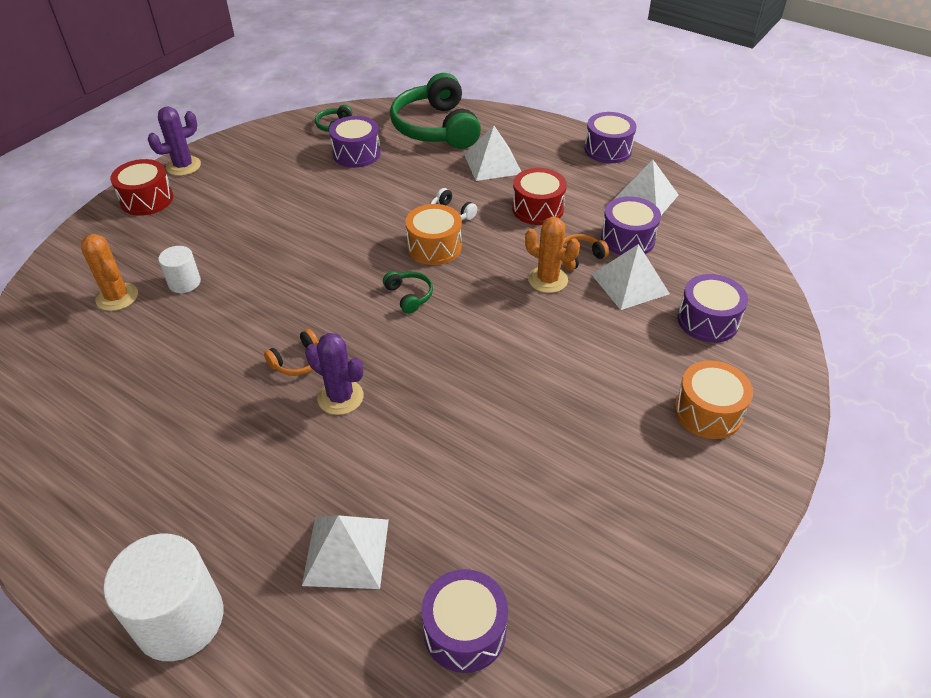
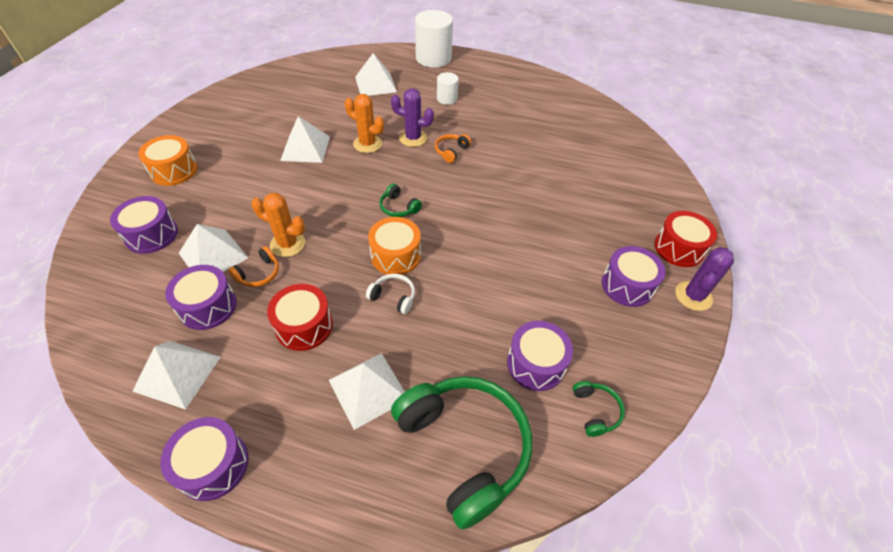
camera: 160 degrees right, 5 degrees up
orange cactus [81,234,138,311] -> orange cactus moved to [345,94,384,153]
white cylinder [158,246,201,293] -> white cylinder moved to [437,72,459,105]
purple drum [422,569,508,673] -> purple drum moved to [602,246,665,307]
none -> white pyramid [280,116,330,163]

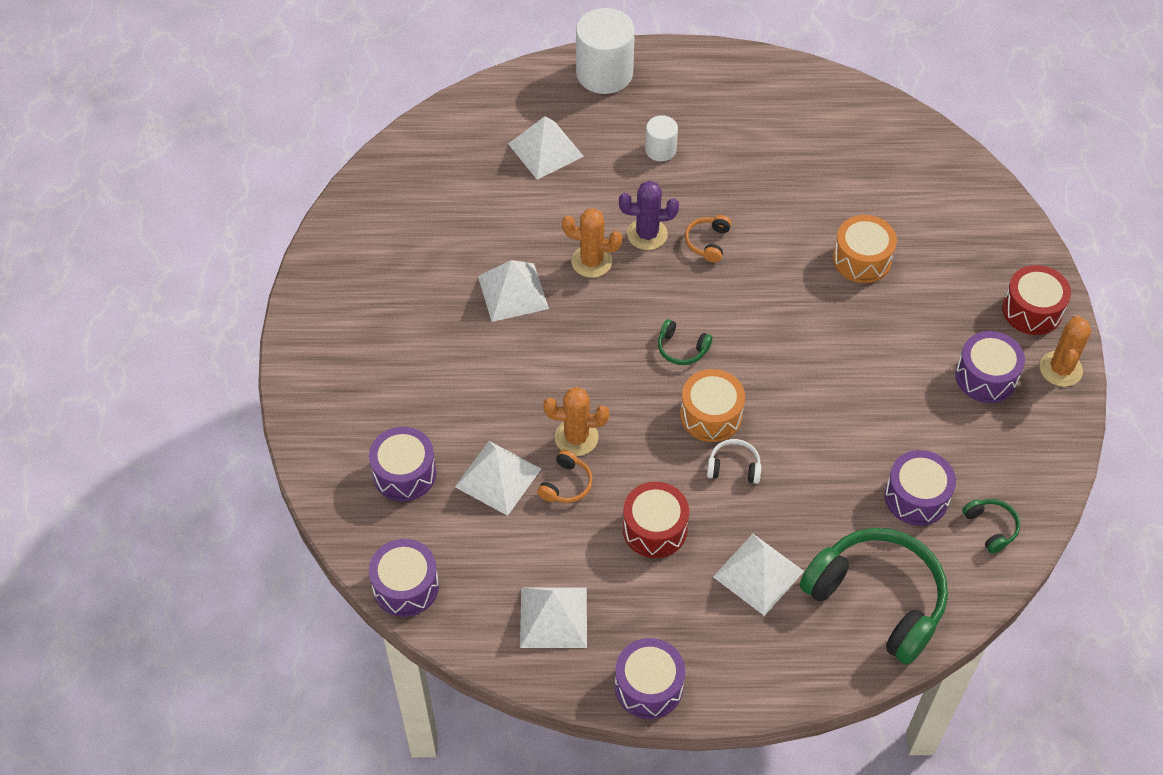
camera: 15 degrees left, 5 degrees up
orange drum [138,135,197,186] -> orange drum moved to [833,215,897,283]
purple drum [165,265,237,330] -> purple drum moved to [369,539,439,617]
purple cactus [675,247,734,311] -> orange cactus [1040,316,1091,387]

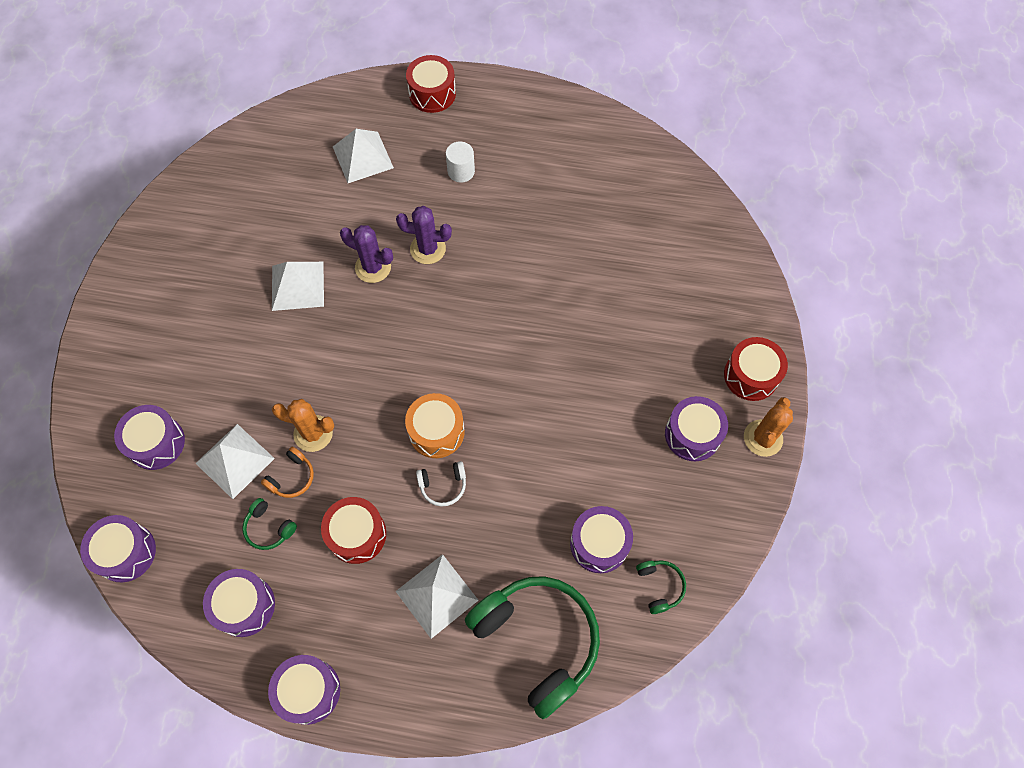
camera: 10 degrees right, 10 degrees up
white pyramid [520,587,587,648] -> purple drum [203,569,275,637]
orange cactus [562,208,622,278] -> purple cactus [340,225,393,283]
white cylinder [576,8,635,94] -> red drum [406,55,456,113]
green headphones [658,319,712,365] -> green headphones moved to [242,498,297,550]
orange headphones [685,215,732,262] -> none
white headphones [707,439,761,484] -> white headphones turned 150 degrees clockwise [416,461,466,507]
orange drum [833,215,897,283] -> none

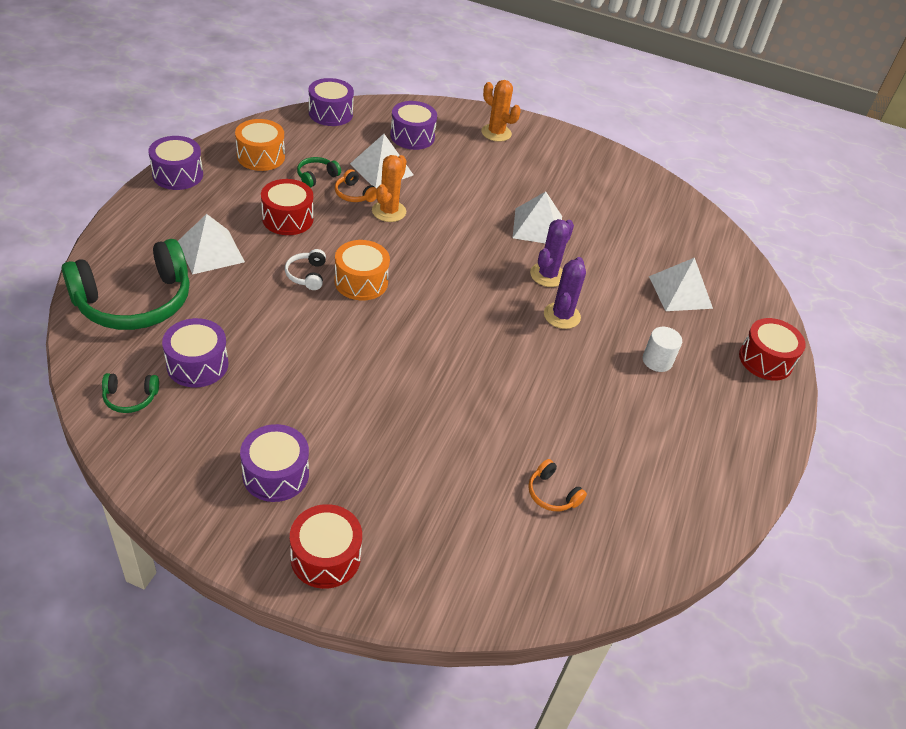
camera: 95 degrees right, 20 degrees down
purple drum [203,569,275,637] -> orange drum [235,119,285,171]
orange cactus [744,397,793,457] -> orange cactus moved to [481,80,521,142]
none -> orange headphones [528,459,587,511]

